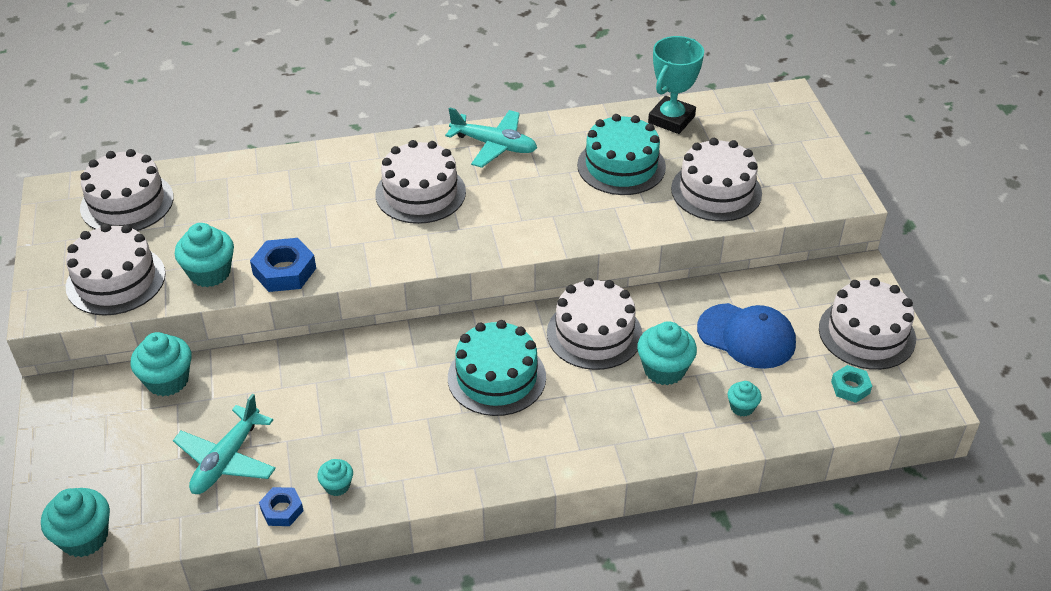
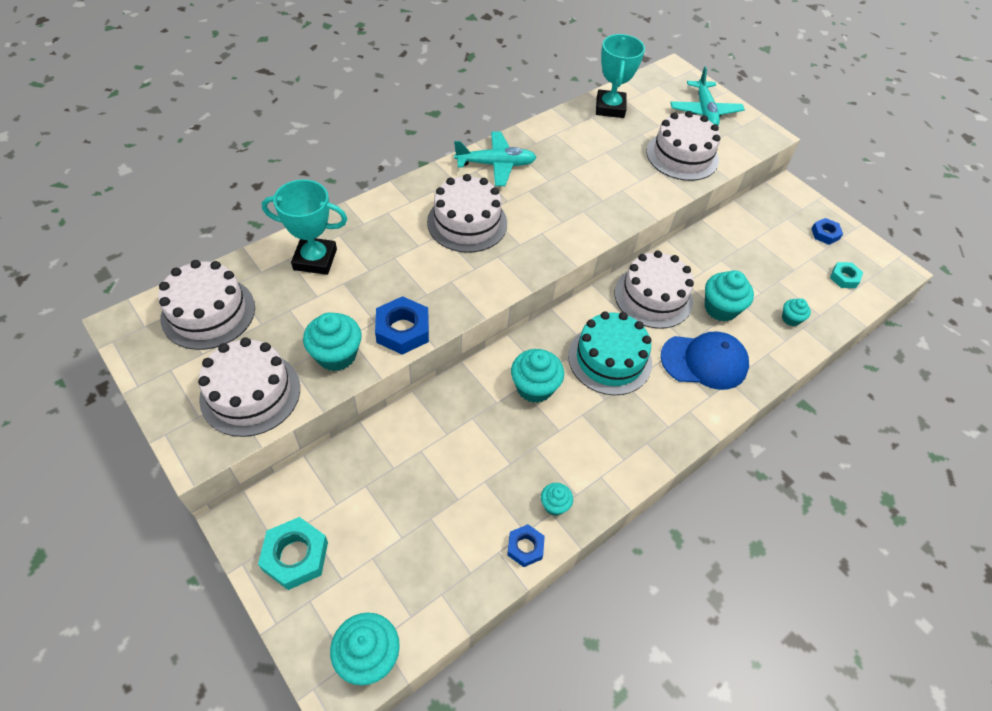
camera: 30 degrees left, 10 degrees up
turquoise cupcake [131,332,192,396] -> turquoise cupcake moved to [511,349,564,403]
turquoise plane [173,394,276,494] -> turquoise plane moved to [670,66,745,126]
turquoise cake [577,114,666,195] -> none
blue cap [697,303,796,369] -> blue cap moved to [661,332,749,390]
white cake [819,278,916,370] -> blue nut [811,218,843,245]
none -> turquoise nut [258,517,328,590]
none -> turquoise trophy [262,179,347,275]

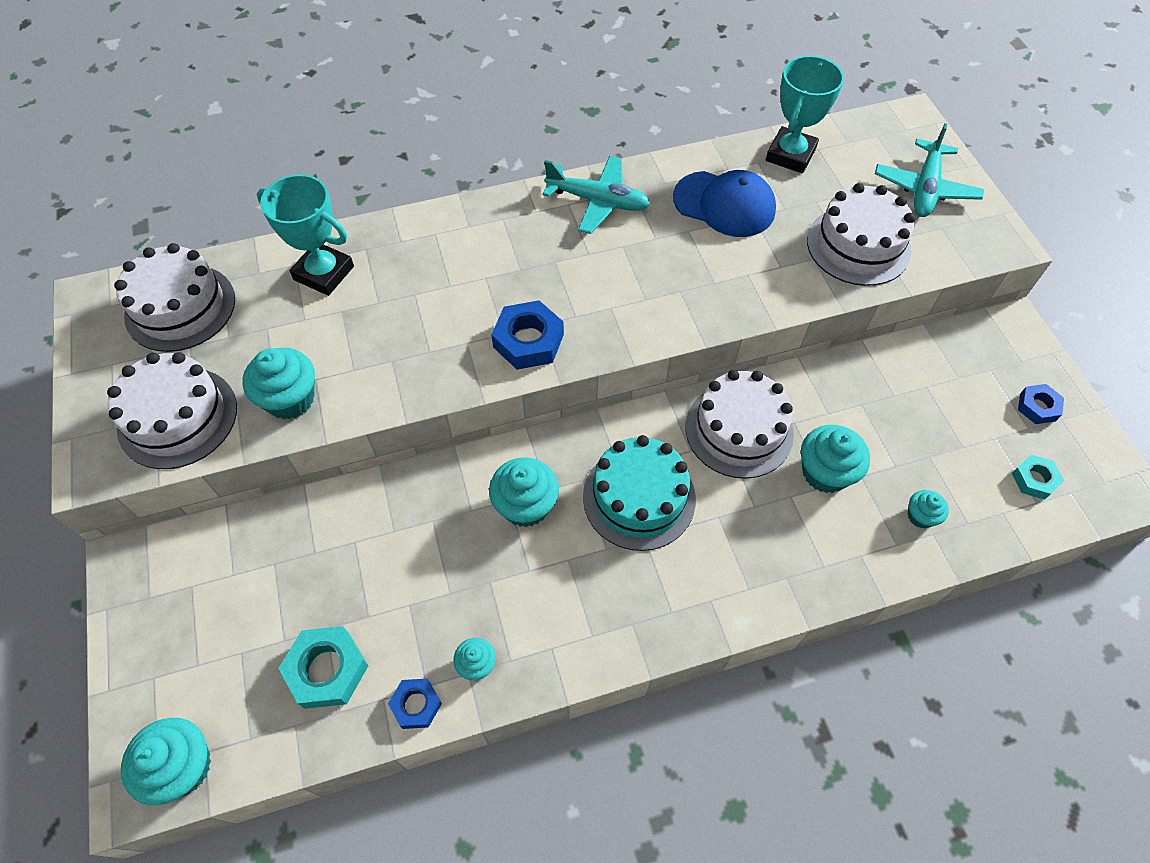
camera: 25 degrees right, 5 degrees up
turquoise nut [258,517,328,590] -> turquoise nut moved to [278,626,368,709]
blue nut [375,296,429,355] -> blue nut moved to [491,300,564,370]
white cake [427,174,507,253] -> none
blue cap [661,332,749,390] -> blue cap moved to [673,170,776,237]

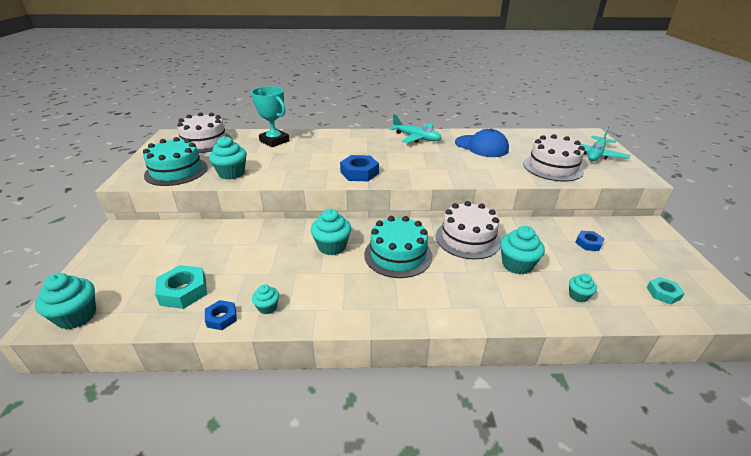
camera: 15 degrees right, 25 degrees down
white cake [107,352,237,469] -> turquoise cake [143,137,208,186]
turquoise trophy [766,56,844,173] -> none
blue nut [1018,384,1064,424] -> blue nut moved to [575,231,605,251]

